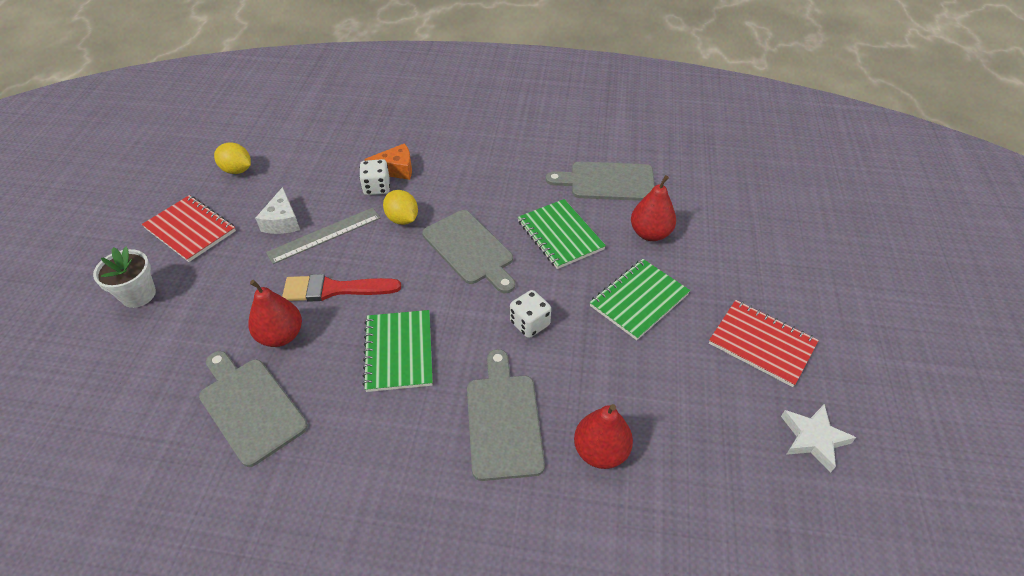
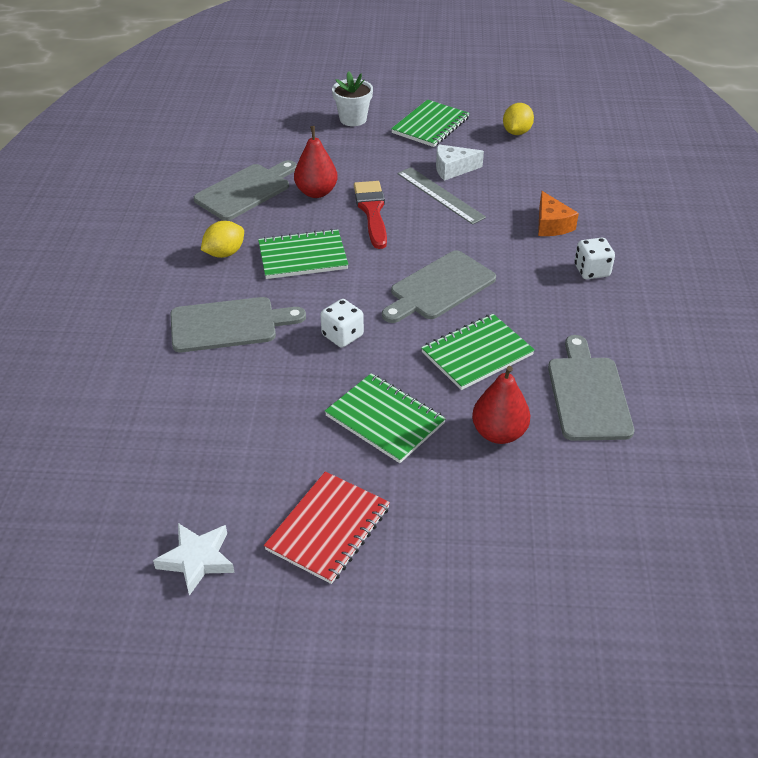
camera: 85 degrees right, 5 degrees down
red notebook [142,195,236,262] -> green notebook [391,100,470,147]
white dice [359,159,390,195] -> white dice moved to [575,238,615,279]
yellow lemon [383,190,418,225] -> yellow lemon moved to [201,221,244,258]
red pear [574,404,633,469] -> none

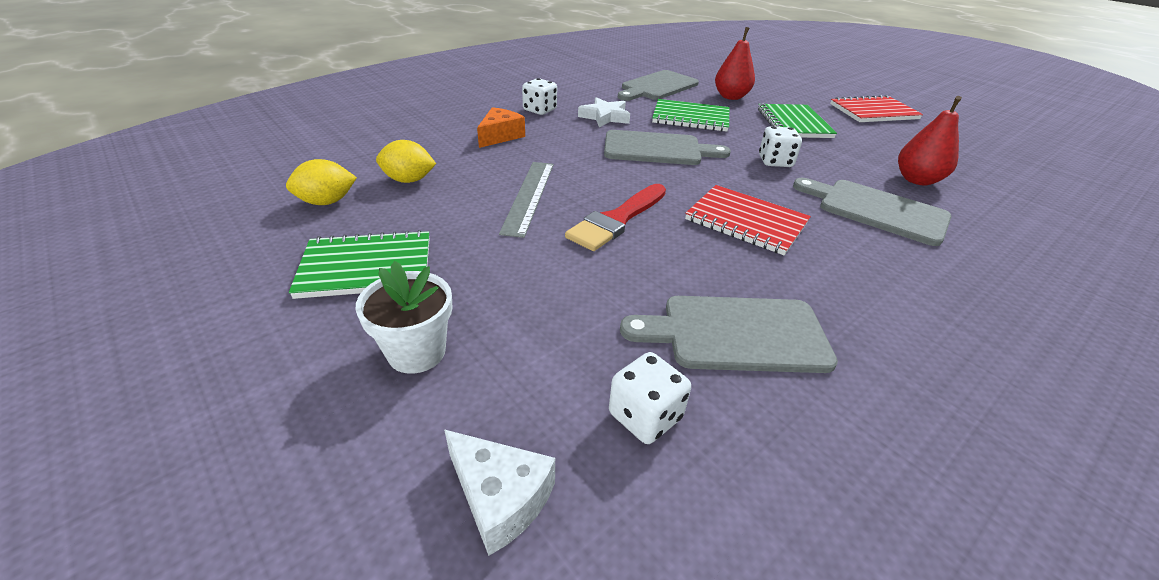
camera: 135 degrees left, 5 degrees down
white star [153,523,235,596] -> white star moved to [578,97,630,127]
yellow lemon [201,221,244,258] -> yellow lemon moved to [376,140,436,183]
green notebook [258,229,349,279] -> red notebook [685,185,811,255]
red pear [294,126,338,198] -> red pear moved to [898,96,962,186]
white cheese [436,144,484,181] -> white cheese moved to [444,429,555,556]
none -> white dice [609,352,691,444]

